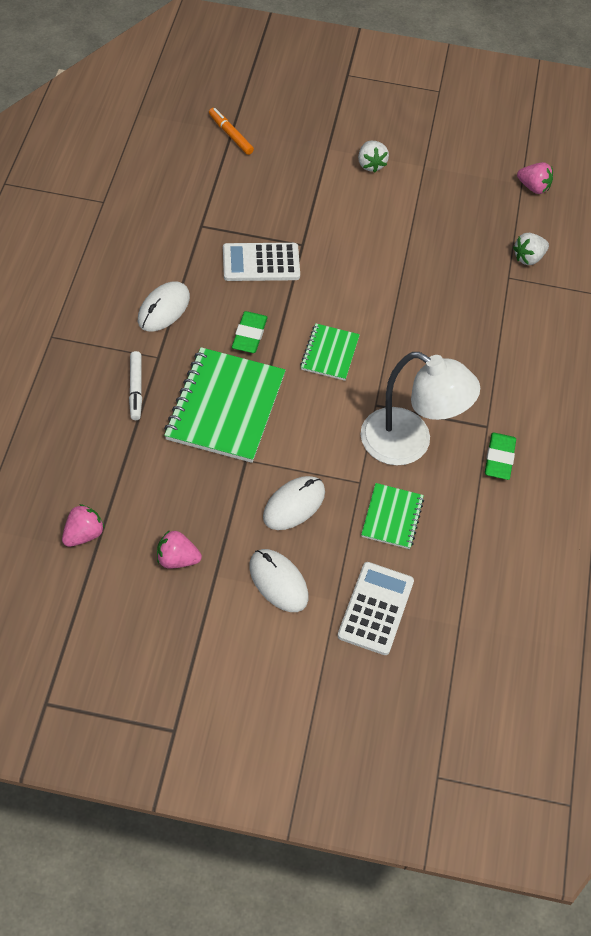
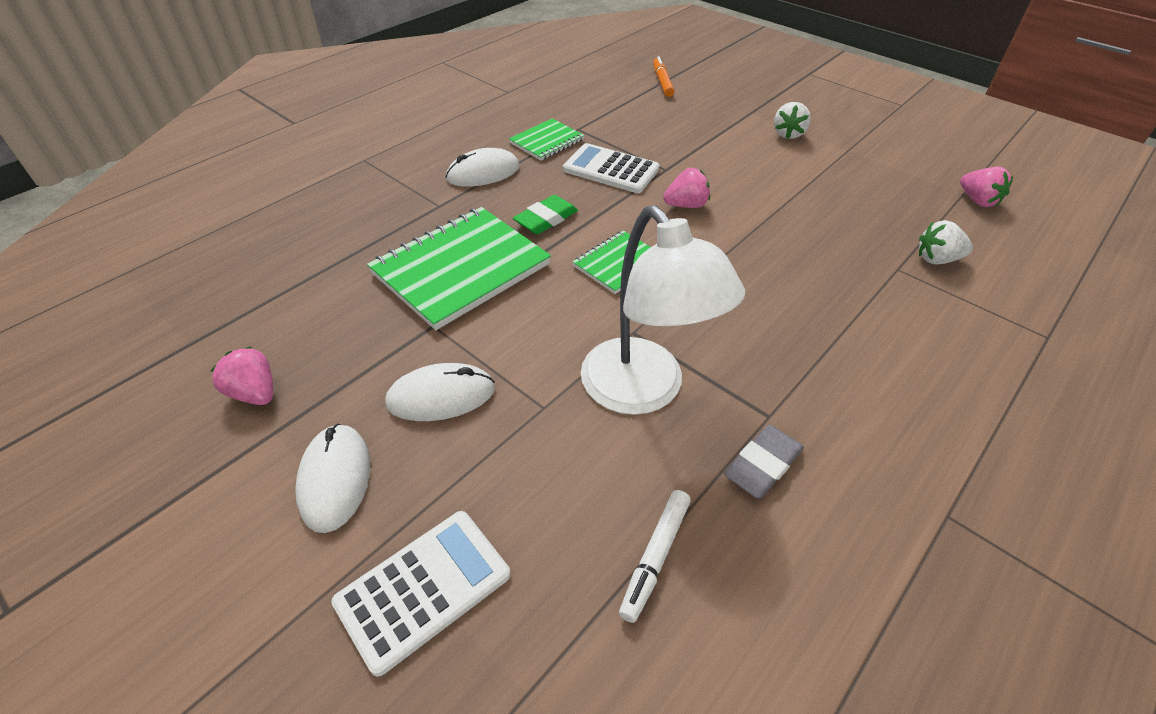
camera: 35 degrees right, 10 degrees down
pink strawberry [62,504,105,547] -> pink strawberry moved to [663,168,710,208]
white marker [129,351,142,420] -> white marker moved to [619,490,691,623]
green notebook [361,483,424,549] -> green notebook moved to [509,118,584,161]
green eraser [485,432,516,480] -> grey eraser [724,425,804,498]

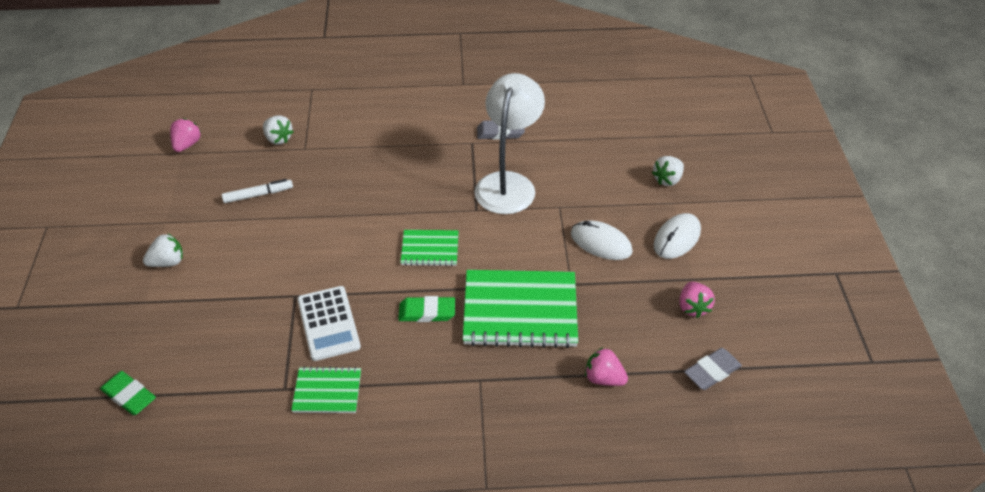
camera: 135 degrees left, 0 degrees up
white calculator [331,511,510,677] -> white strawberry [652,156,684,186]
white mouse [446,148,520,187] -> none
white marker [619,490,691,623] -> white marker moved to [222,179,293,203]
orange marker [653,57,674,97] -> green eraser [100,371,156,415]
pink strawberry [663,168,710,208] -> pink strawberry moved to [585,347,628,386]
none -> grey eraser [684,348,742,390]

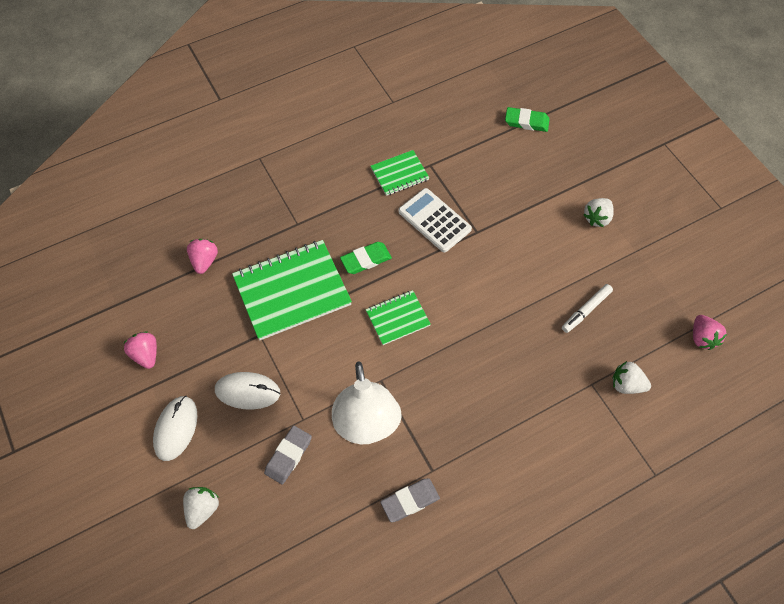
camera: 155 degrees right, 15 degrees up
pink strawberry [585,347,628,386] -> pink strawberry turned 90 degrees counterclockwise [187,239,218,274]
grey eraser [684,348,742,390] -> grey eraser moved to [264,426,312,485]

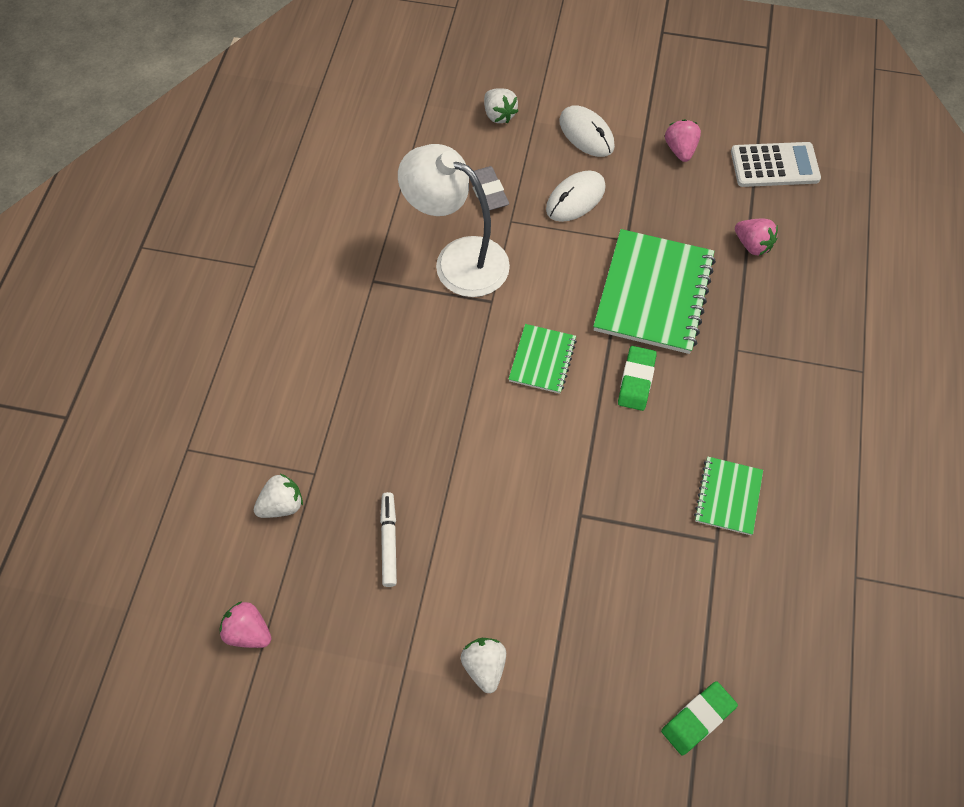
camera: 130 degrees right, 0 degrees up
pink strawberry [123,332,157,369] -> pink strawberry turned 105 degrees counterclockwise [665,119,701,162]
grey eraser [381,478,440,522] -> none
white calculator [398,188,472,253] -> white calculator moved to [731,142,821,187]

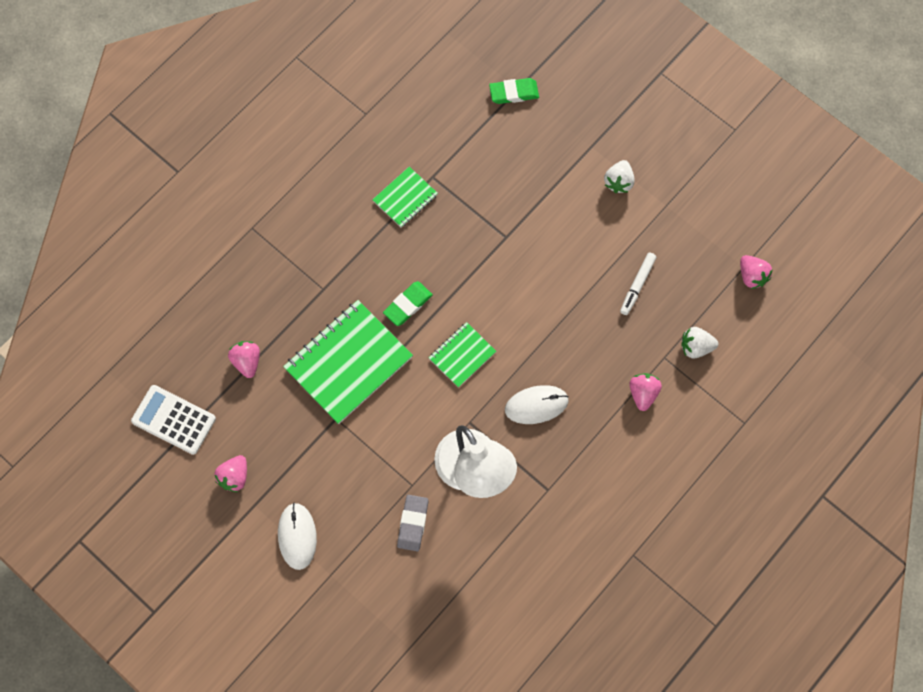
camera: 150 degrees left, 10 degrees up
white strawberry [484,88,518,123] -> none
white mouse [546,170,606,222] -> white mouse moved to [505,385,569,424]
none -> pink strawberry [629,373,662,411]

